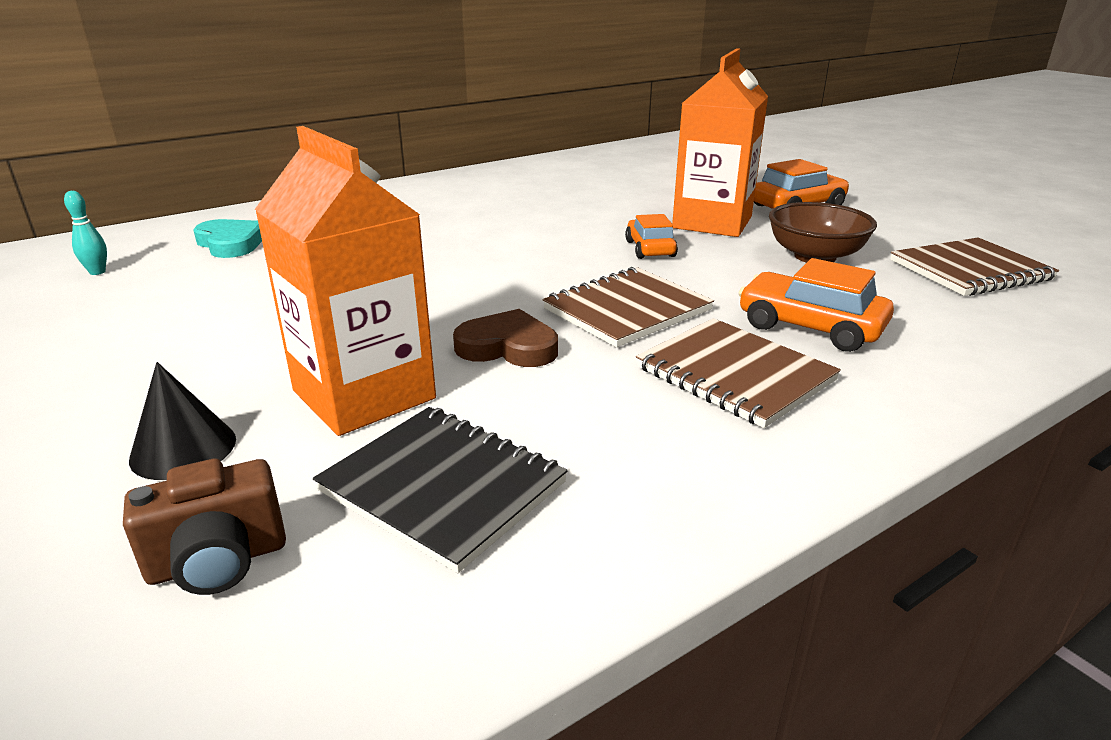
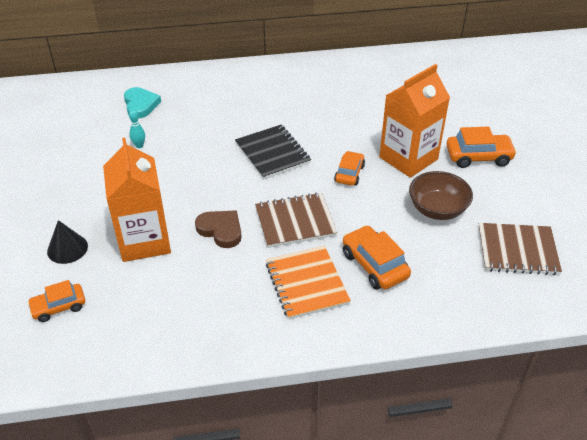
camera: 25 degrees right, 15 degrees up
turquoise bowling pin [64,191,107,275] -> turquoise bowling pin moved to [129,109,145,148]
brown camera [123,459,286,595] -> orange car [27,280,85,322]
black notebook [313,407,568,573] -> black notebook moved to [235,125,311,180]
brown notebook [636,318,841,428] -> orange notebook [266,246,351,319]

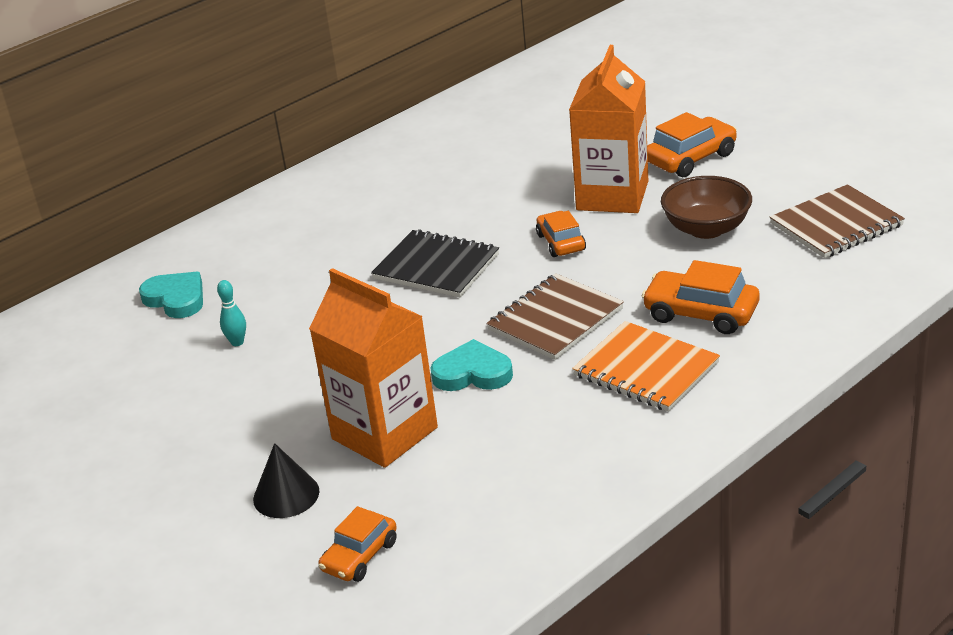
camera: 30 degrees left, 10 degrees down
brown heart [195,211,242,248] -> turquoise heart [430,339,513,391]

